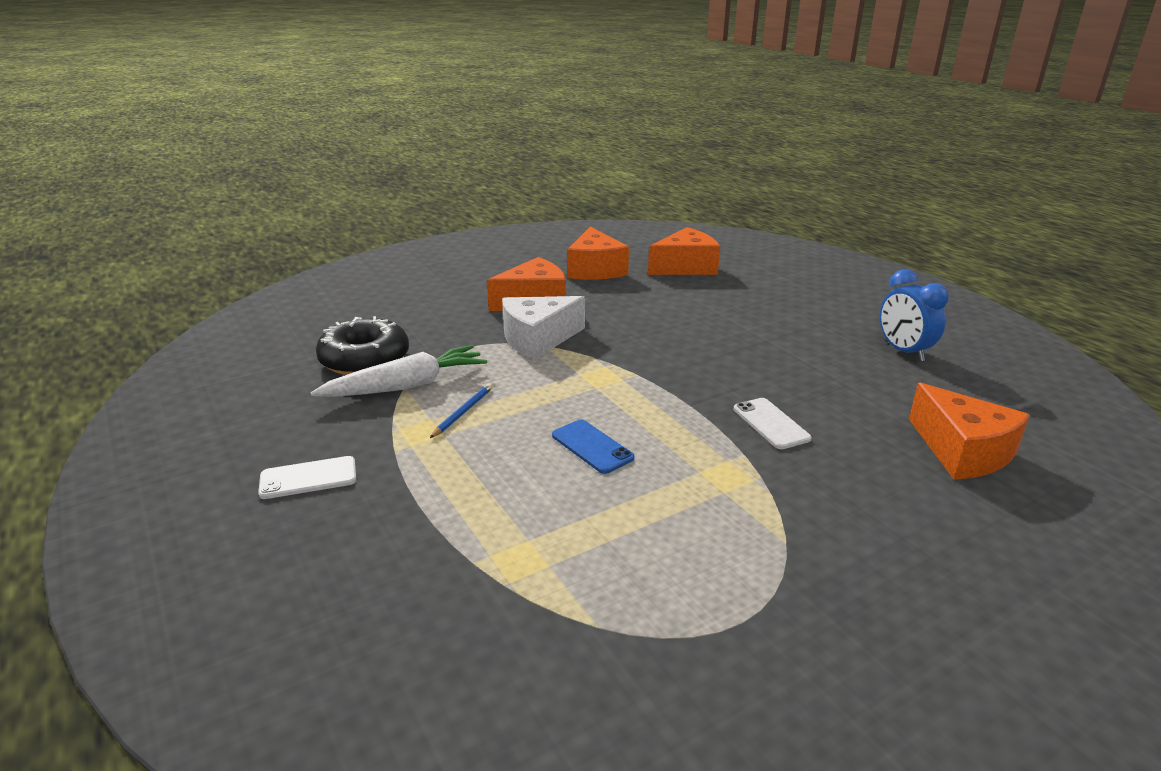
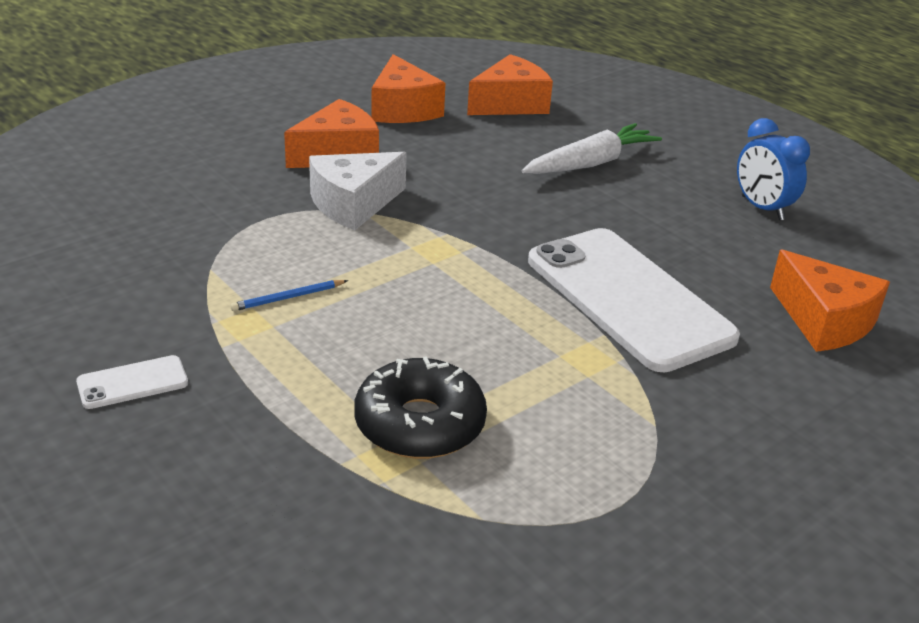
camera: 10 degrees left, 5 degrees up
white carrot [311,345,487,397] -> white carrot moved to [522,123,662,174]
black donut [316,316,409,375] -> black donut moved to [354,356,487,459]
blue pencil [430,383,493,438] -> blue pencil turned 135 degrees counterclockwise [230,280,348,311]
blue phone [552,419,634,474] -> none
white phone [734,398,811,449] -> white phone [528,228,740,372], size x2.48

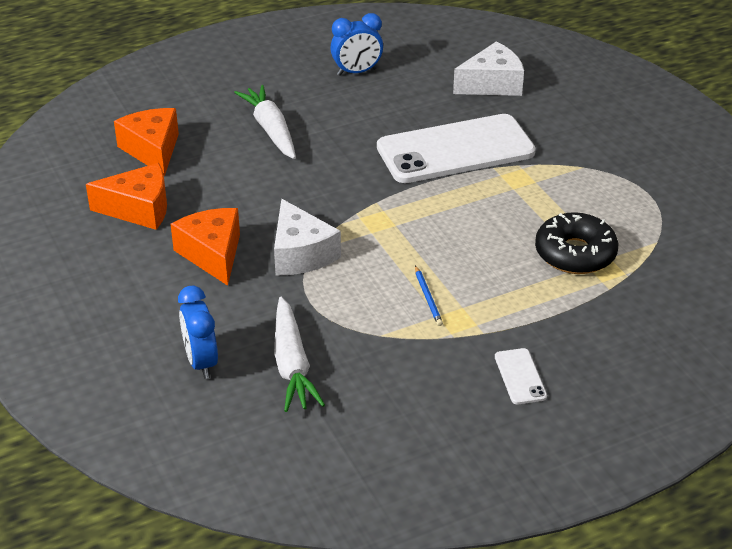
camera: 75 degrees left, 5 degrees up
orange cheese [770,250,890,352] -> white cheese [453,42,524,96]
none -> blue clock [178,286,218,379]
none -> white carrot [274,297,325,412]

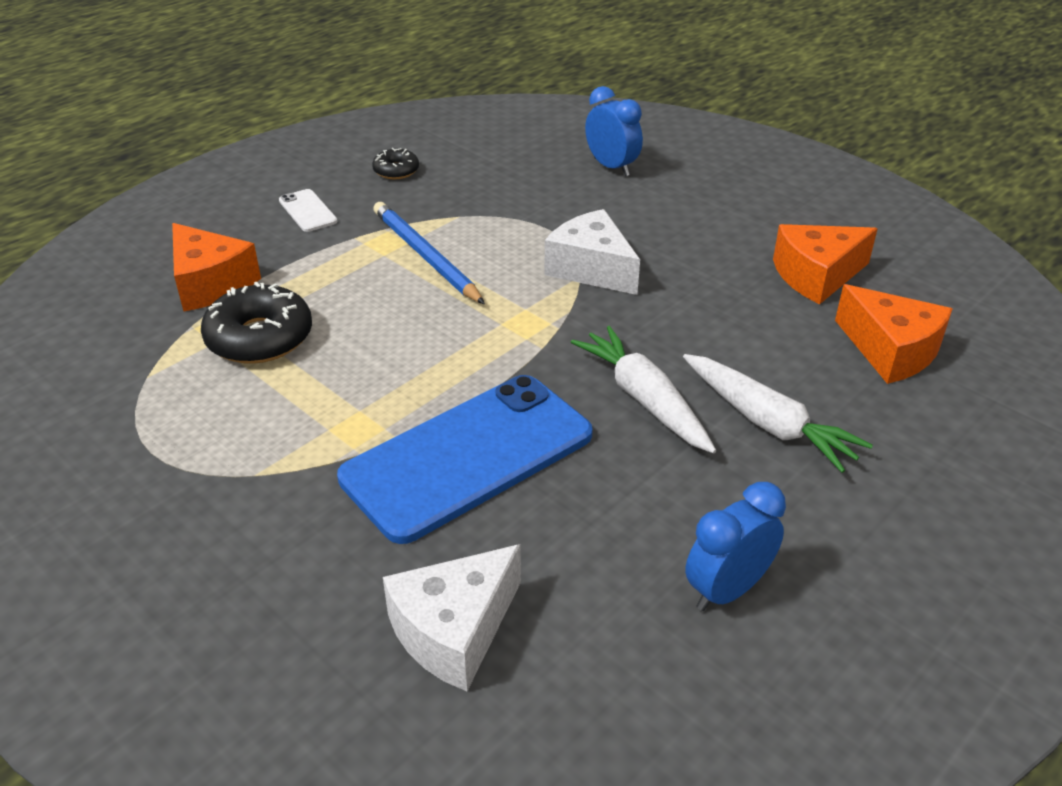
camera: 160 degrees right, 0 degrees up
orange cheese [171,208,240,286] -> orange cheese moved to [172,223,261,311]
white carrot [274,297,325,412] -> white carrot moved to [571,326,716,453]
white phone [377,114,536,183] -> blue phone [337,375,593,544]
blue pencil [415,266,443,326] -> blue pencil [373,202,485,304], size x2.04
none -> black donut [372,148,419,179]

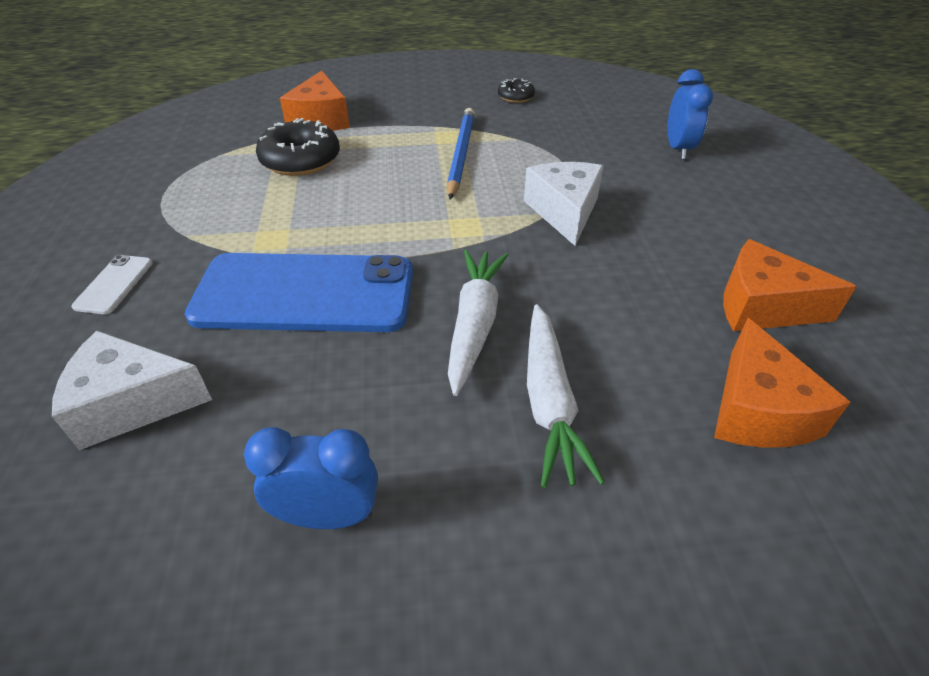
camera: 40 degrees right, 5 degrees up
white phone [279,189,338,232] -> white phone moved to [71,255,152,314]

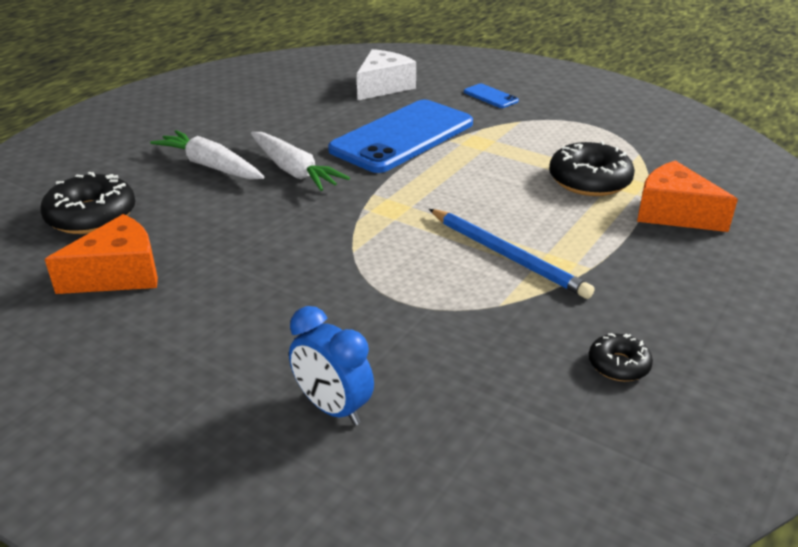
camera: 130 degrees right, 10 degrees down
white phone [71,255,152,314] -> blue phone [464,84,519,108]
blue clock [244,427,378,529] -> none
white cheese [524,162,603,246] -> none
orange cheese [714,318,850,448] -> black donut [40,172,135,234]

